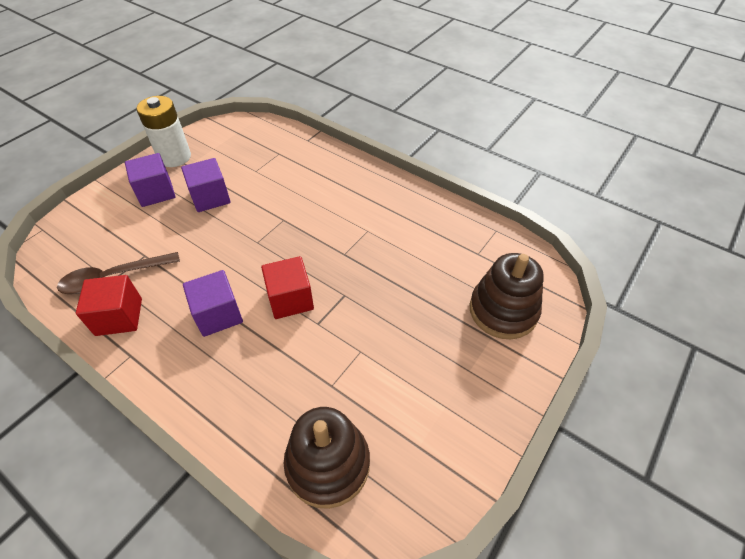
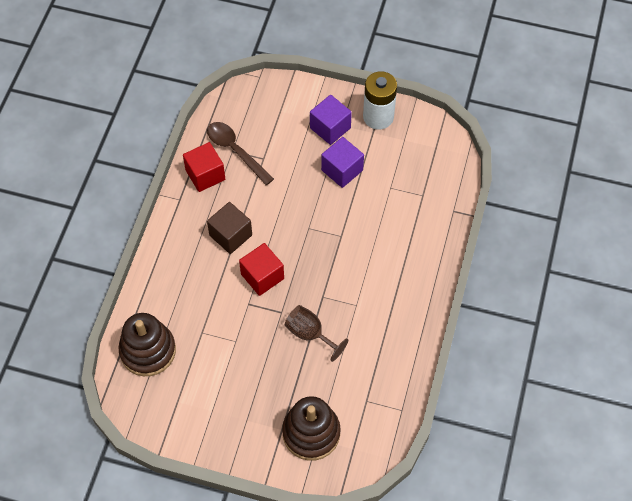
camera: 70 degrees right, 10 degrees up
purple cube [183,270,243,337] -> brown cube [207,202,252,254]
none -> brown goblet [285,305,348,362]

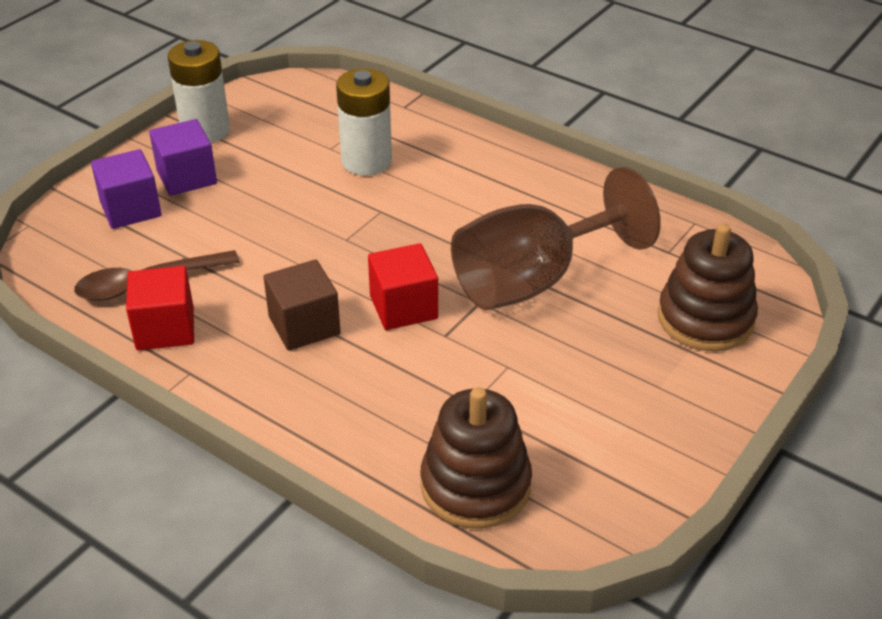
camera: 70 degrees left, 20 degrees down
brown goblet [285,305,348,362] -> brown goblet [451,167,661,310], size x1.93
purple cube [321,137,364,188] -> purple cube moved to [91,149,161,229]
none -> white battery [336,69,392,175]

